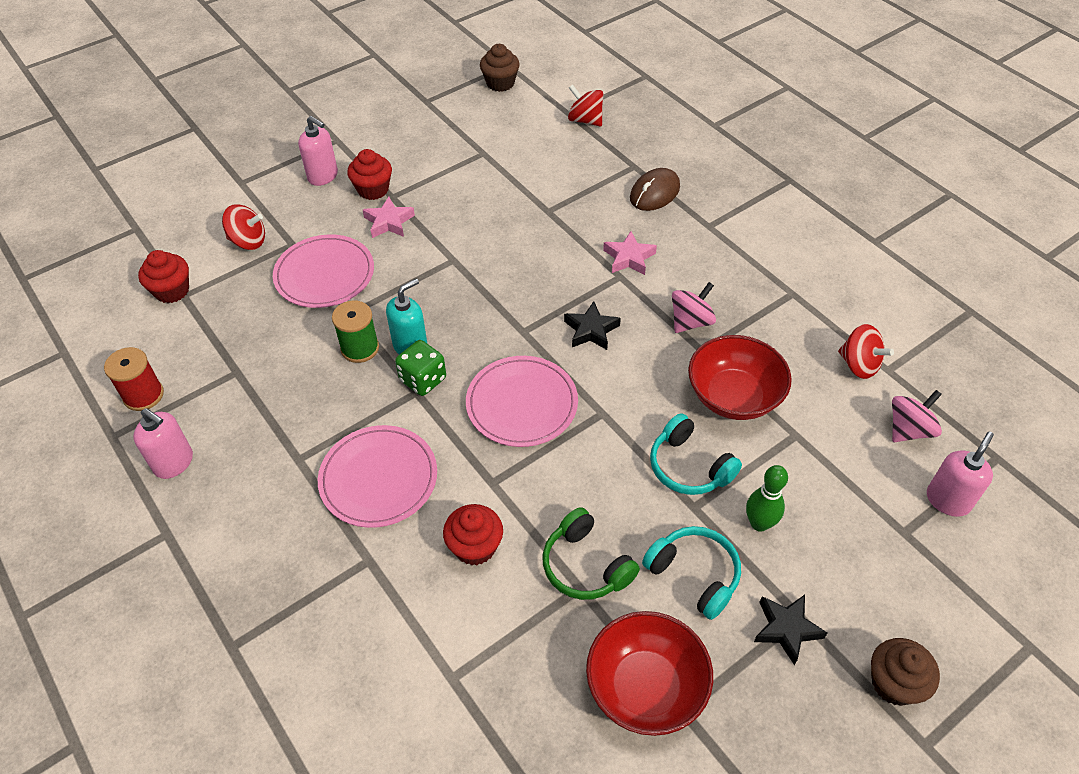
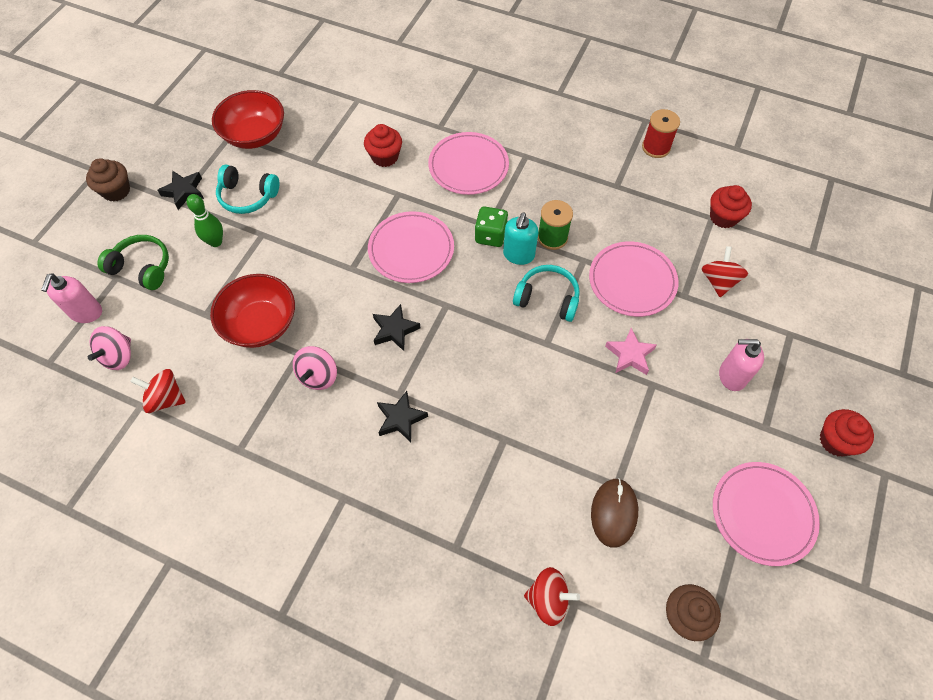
camera: 150 degrees right, 10 degrees up
pink soap dispenser [133,408,193,479] -> none
red spinning top [222,204,265,250] -> red spinning top turned 120 degrees clockwise [702,246,748,297]
red cupcake [347,149,392,200] -> red cupcake moved to [820,409,874,456]
green headphones [543,507,640,600] -> green headphones moved to [97,235,169,290]
pink star [603,231,657,275] -> black star [377,391,428,442]
brown mouse [630,168,680,211] -> brown mouse moved to [591,478,638,548]
turquoise headphones [650,413,742,495] -> turquoise headphones moved to [513,265,580,322]
none -> pink plate [713,462,820,566]

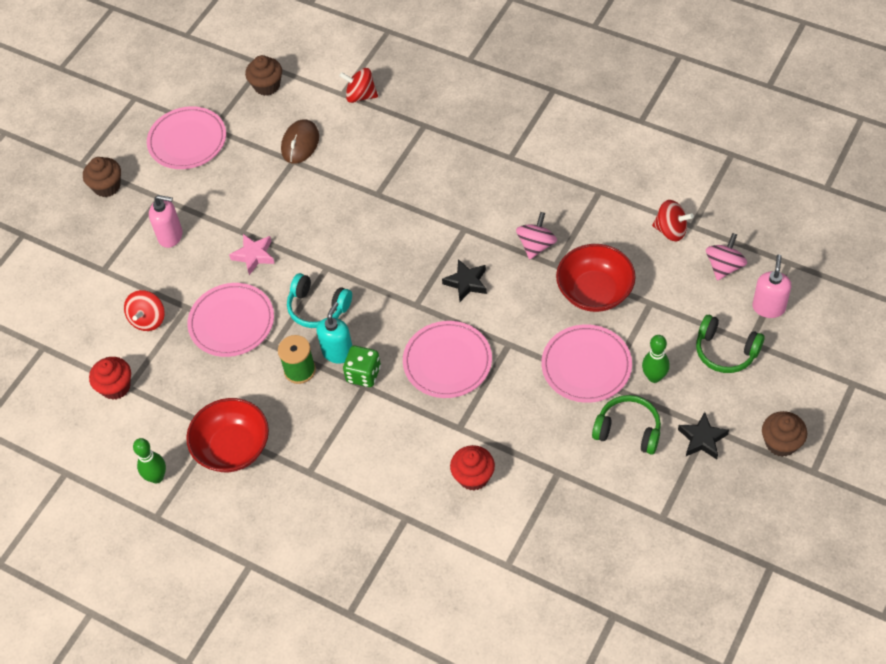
camera: 170 degrees left, 5 degrees down
red bowl [212,90,284,149] -> red bowl moved to [186,398,269,472]
turquoise headphones [216,164,279,214] -> green headphones [592,395,661,455]
black star [377,391,428,442] -> none
pink plate [428,132,509,195] -> pink plate moved to [541,324,632,403]
red spool [642,109,680,158] -> green bowling pin [133,438,166,483]
red cupcake [820,409,874,456] -> brown cupcake [83,157,121,197]

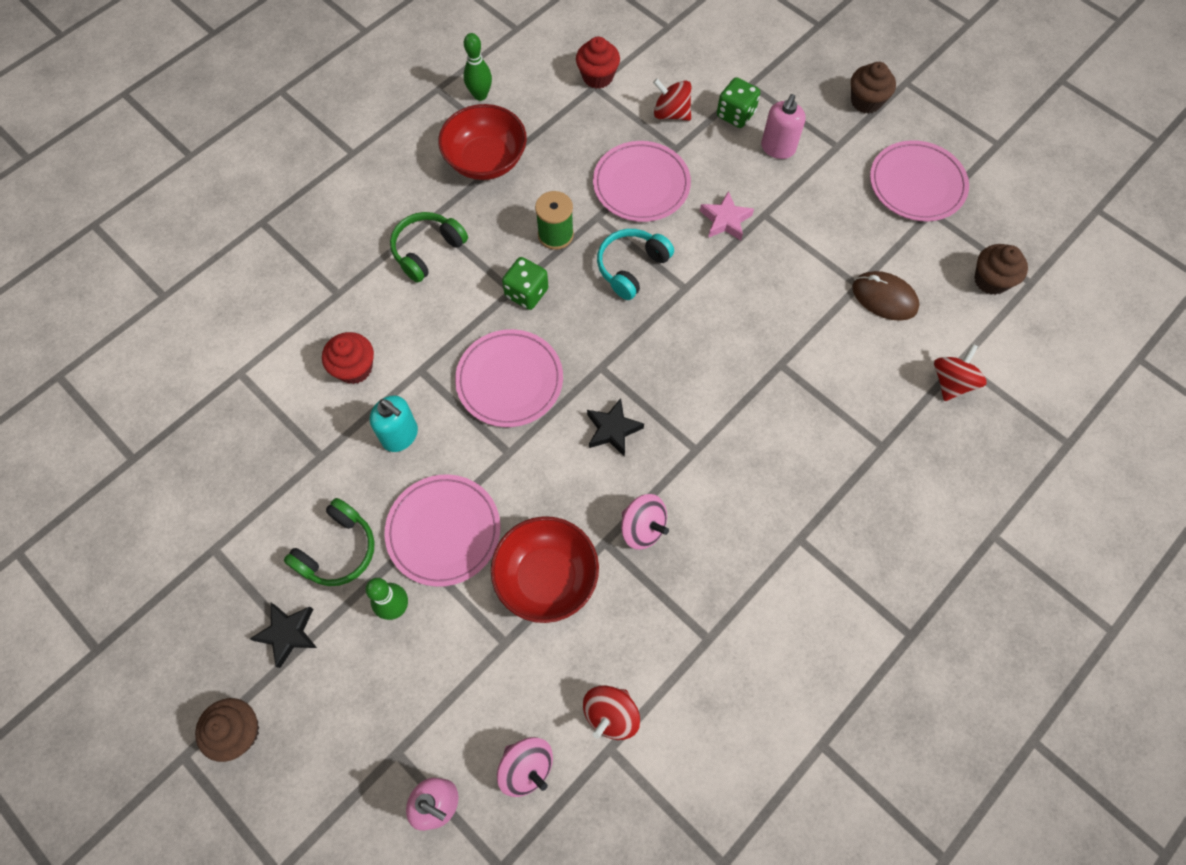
camera: 100 degrees right, 10 degrees up
turquoise soap dispenser [317,302,352,364] -> turquoise soap dispenser moved to [370,395,418,452]
green headphones [696,315,765,373] -> green headphones moved to [390,212,468,283]
none -> green dice [717,77,760,128]

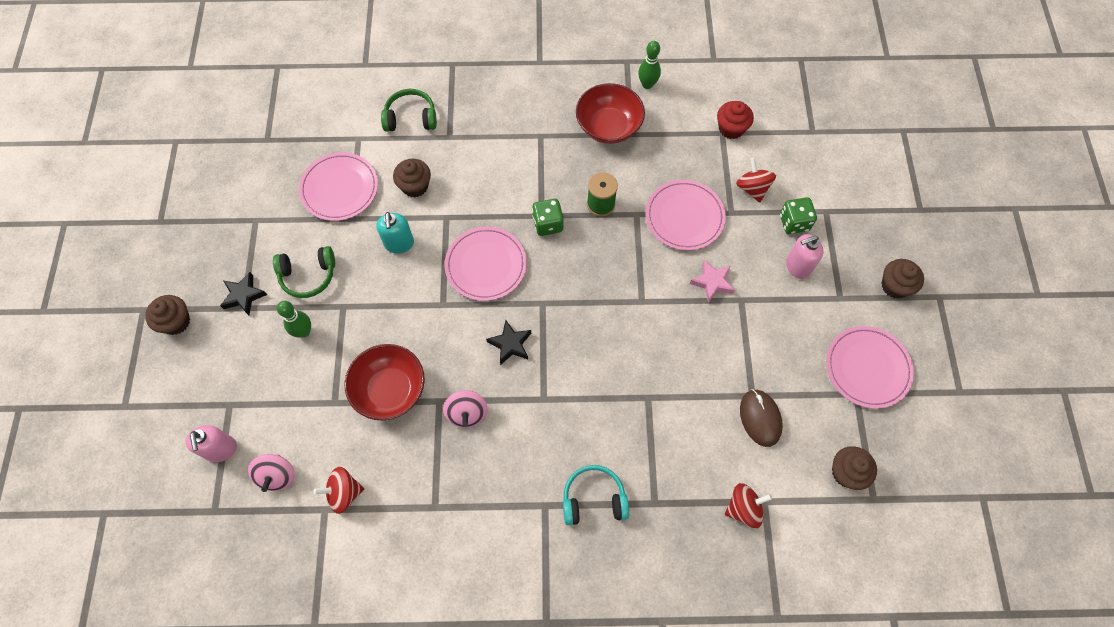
camera: 45 degrees right, 0 degrees up
red cupcake [322,332,374,384] -> brown cupcake [393,159,431,197]
pink plate [384,475,500,587] -> pink plate moved to [299,152,378,221]
green headphones [390,212,468,283] -> green headphones moved to [381,89,437,132]
turquoise headphones [597,229,674,300] -> turquoise headphones moved to [563,465,629,525]

